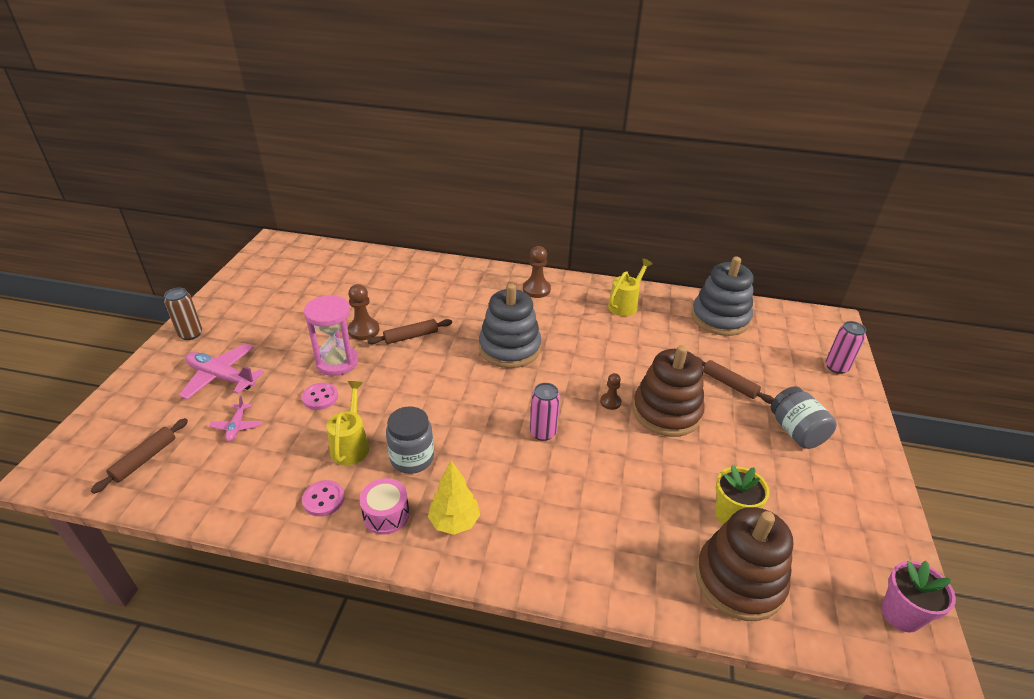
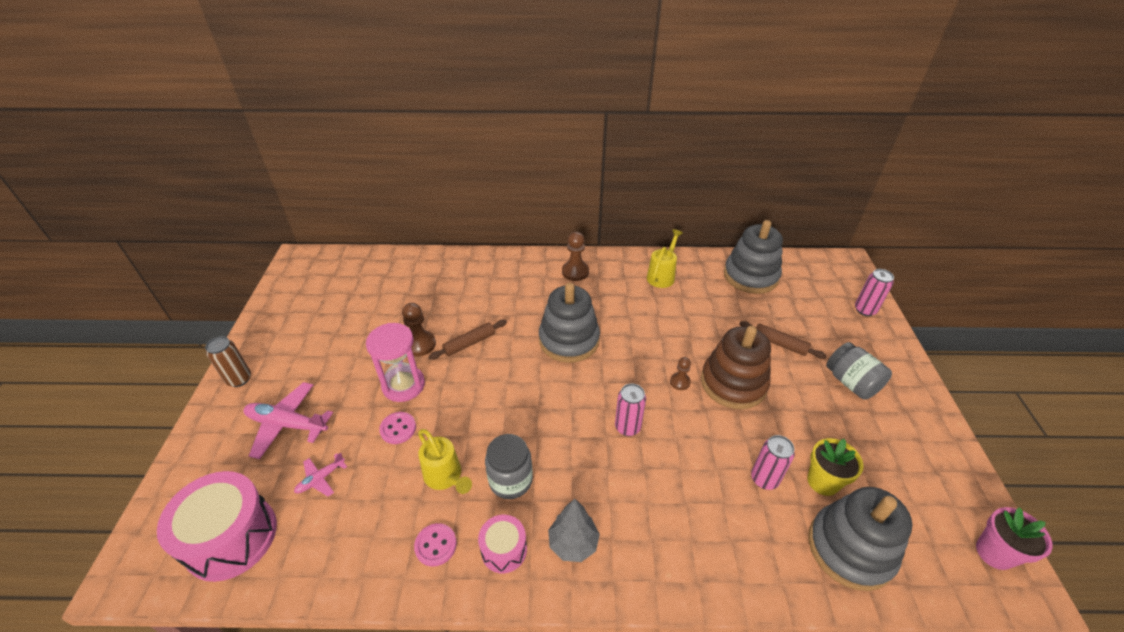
camera: 10 degrees left, 5 degrees up
brown rolling pin [91,418,188,494] -> pink drum [157,471,277,582]
pink plane [209,396,262,442] -> pink plane turned 60 degrees clockwise [294,452,347,497]
yellow watering can [327,381,369,465] -> yellow watering can turned 150 degrees clockwise [418,429,472,494]
yellow tree [428,461,480,535] -> grey tree [548,499,600,562]
brown stacking toy [696,507,793,621] -> grey stacking toy [808,487,912,591]
none -> pink can [751,435,795,490]

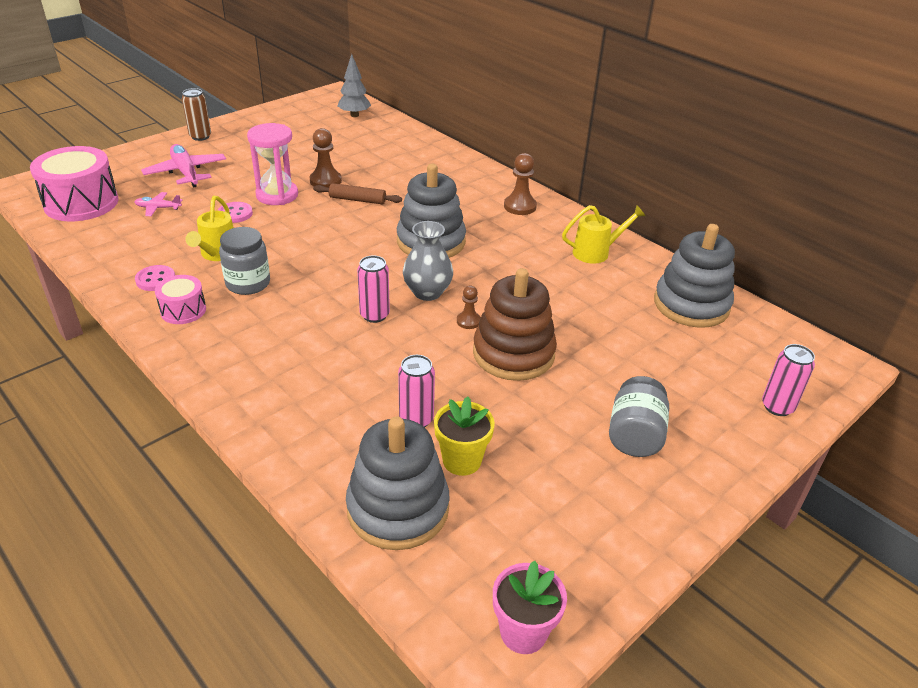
camera: 45 degrees right, 5 degrees down
grey tree [548,499,600,562] -> grey tree moved to [338,54,371,117]
brown rolling pin [739,321,827,359] -> none
none -> grey vase [403,221,453,301]

